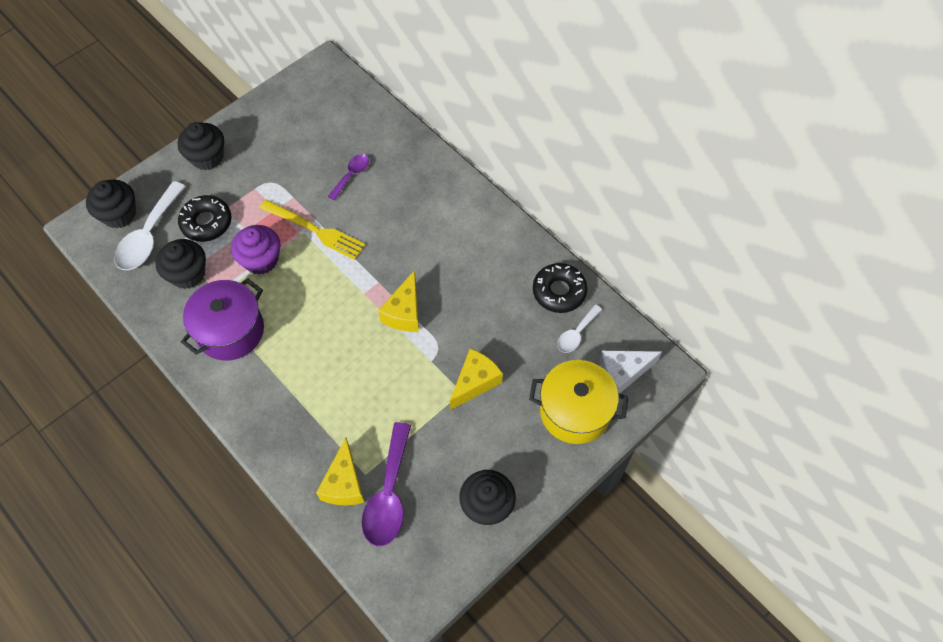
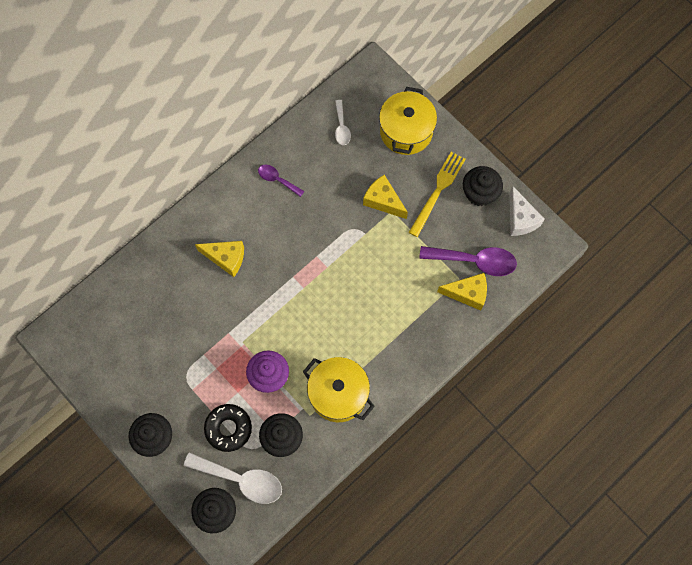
camera: 90 degrees left, 10 degrees up
purple pot [181,278,264,360] -> yellow pot [303,357,375,422]
yellow fork [260,199,365,260] -> yellow fork moved to [409,152,466,237]
purple spoon [328,154,369,200] -> purple spoon moved to [258,165,304,197]
yellow cheese [378,270,419,332] -> yellow cheese moved to [195,241,244,277]
black donut [533,263,587,313] -> none
white spoon [557,305,602,353] -> white spoon turned 45 degrees clockwise [335,100,351,145]
white cheese [599,350,662,394] -> white cheese moved to [510,186,544,236]

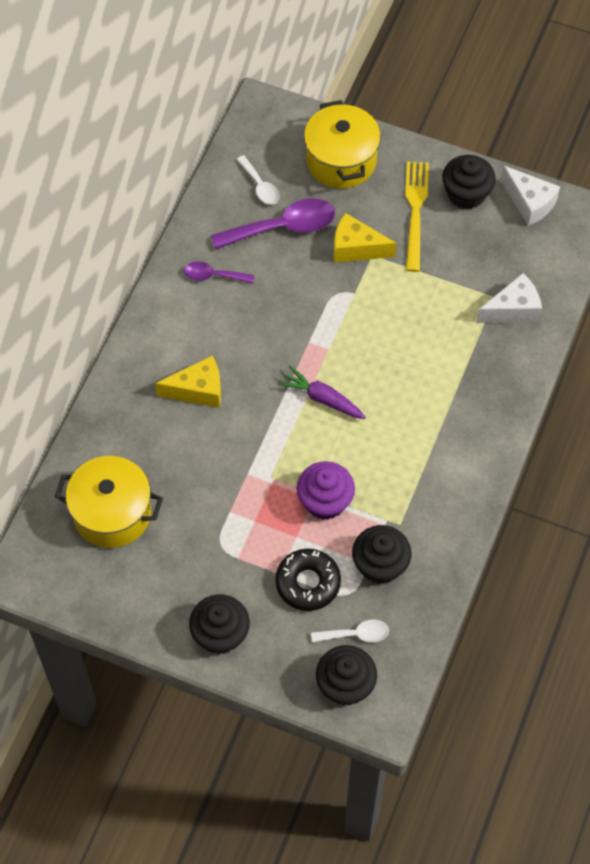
camera: 25 degrees left, 10 degrees down
white spoon [184,452,282,504] -> white spoon [311,620,389,643], size x0.55
yellow pot [303,357,375,422] -> yellow pot moved to [54,456,163,548]
purple spoon [419,246,517,276] -> purple spoon moved to [211,198,335,249]
yellow cheese [437,273,487,311] -> white cheese [476,273,542,323]
none -> purple carrot [278,366,366,419]

